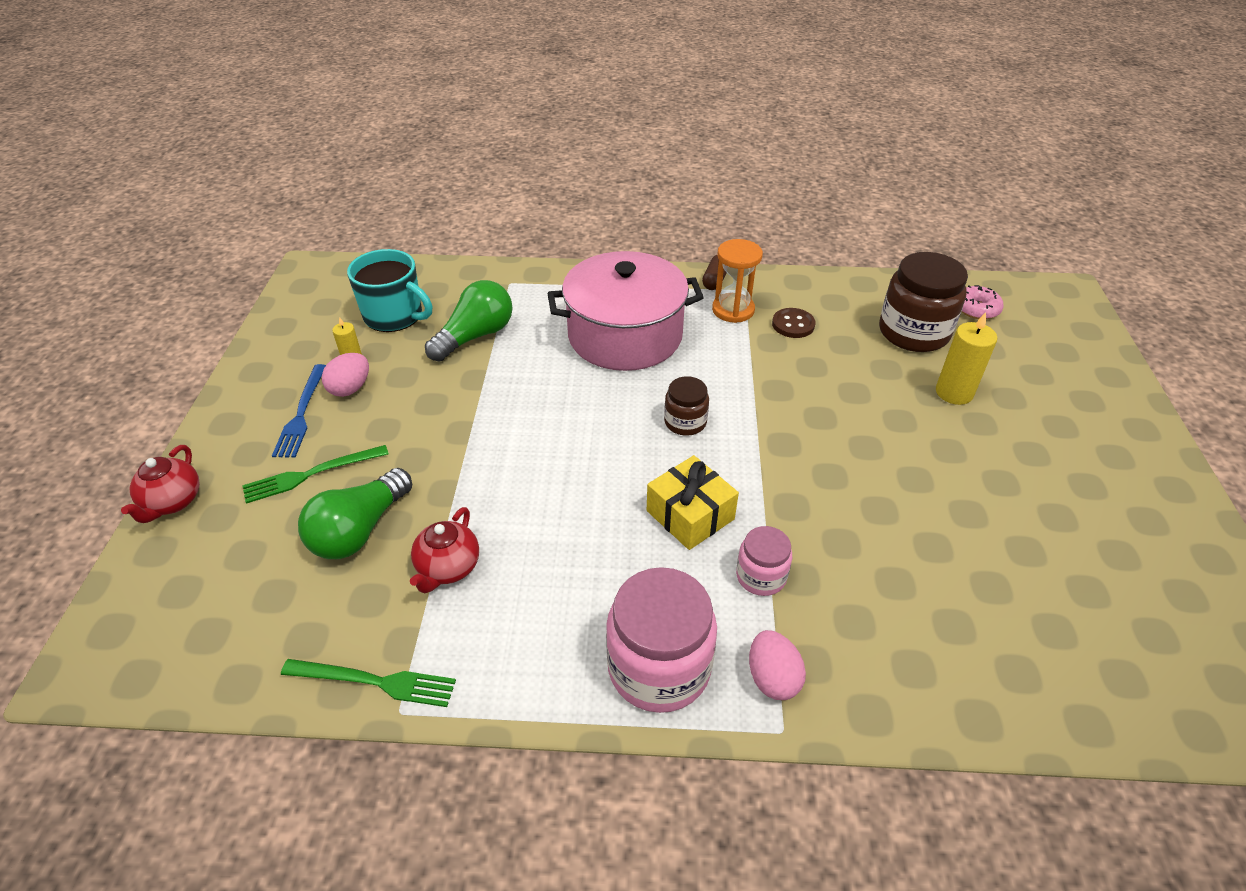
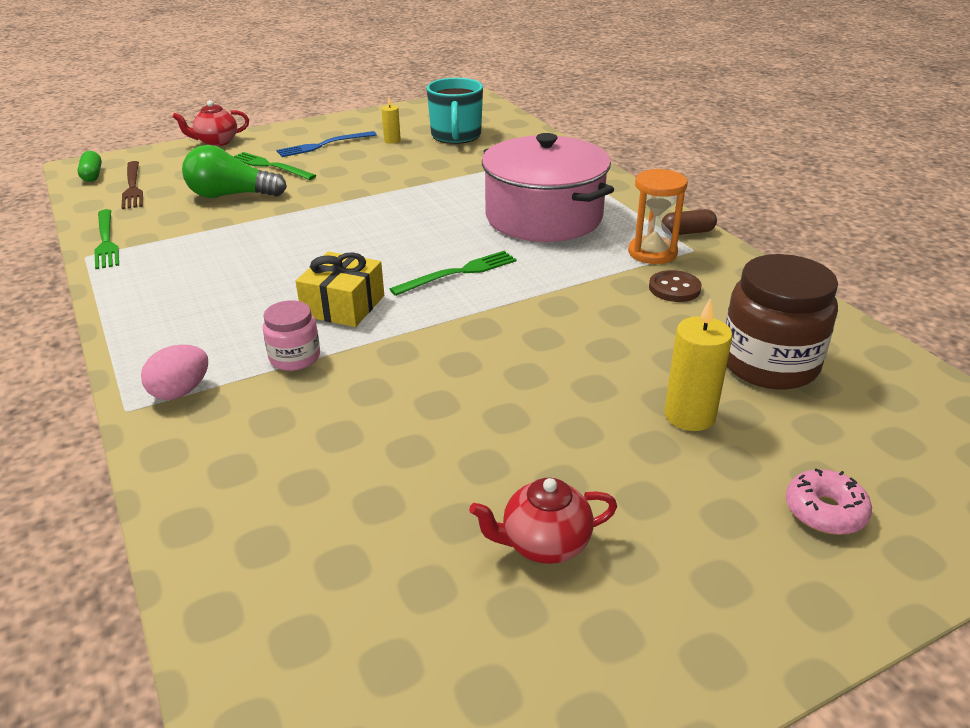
camera: 60 degrees right, 10 degrees down
pink egg [322,353,369,397] -> none
red teapot [410,507,479,593] -> red teapot moved to [469,478,617,564]
green light bulb [425,280,512,361] -> none
pink jar [606,567,717,713] -> none
brown jar [664,376,709,436] -> green fork [390,251,517,296]
pink donut [962,285,1004,319] -> pink donut moved to [786,469,872,535]
none -> green capsule [77,151,102,182]
none -> brown fork [121,161,143,209]

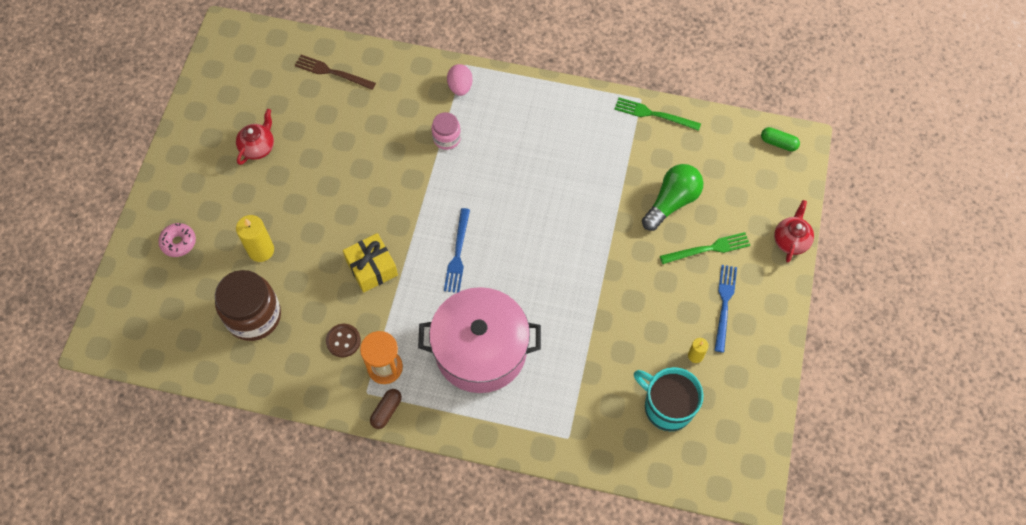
camera: 130 degrees right, 30 degrees up
brown fork [121,161,143,209] -> brown fork moved to [295,55,376,90]
yellow gift [296,251,384,327] -> yellow gift moved to [343,233,398,293]
green fork [390,251,517,296] -> blue fork [444,208,470,293]

